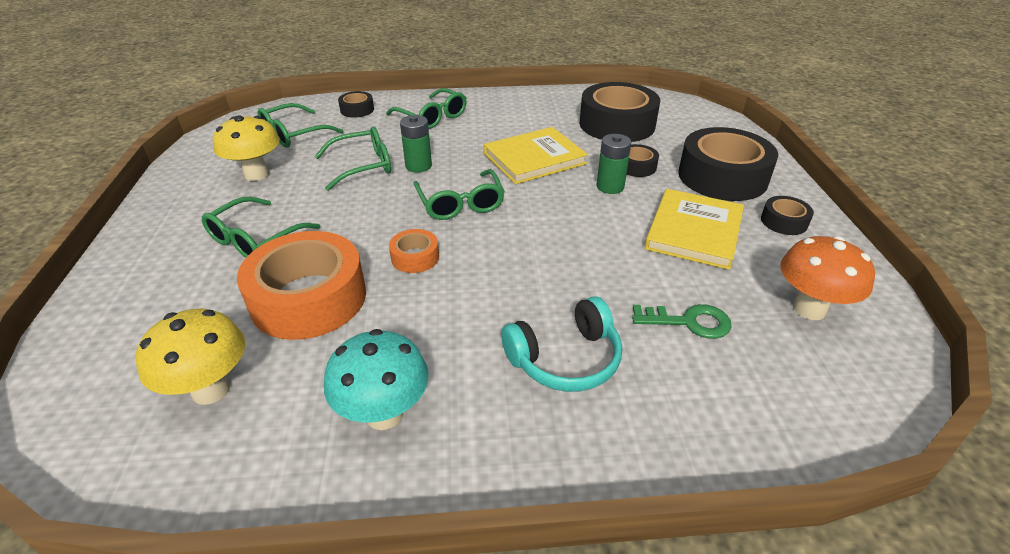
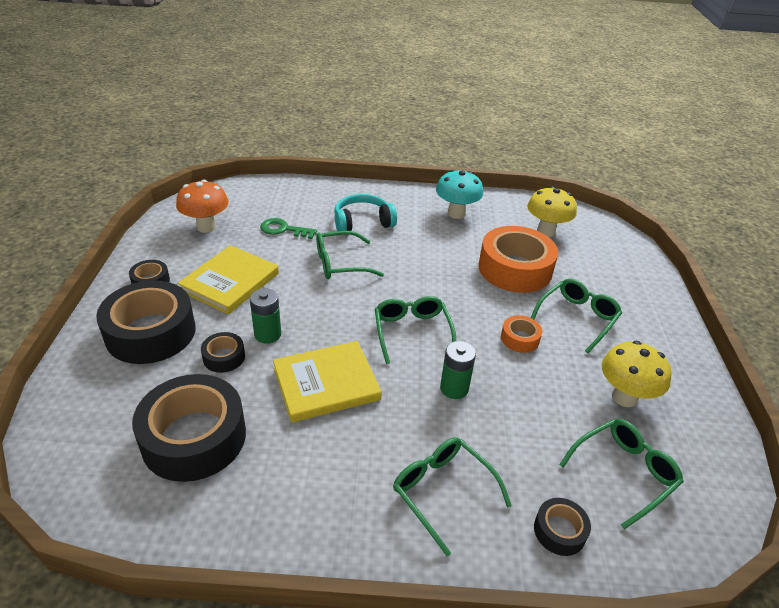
camera: 175 degrees left, 0 degrees up
green glasses [315,127,391,191] -> green glasses moved to [316,231,384,279]
orange tape [389,229,439,273] -> orange tape moved to [501,315,542,353]

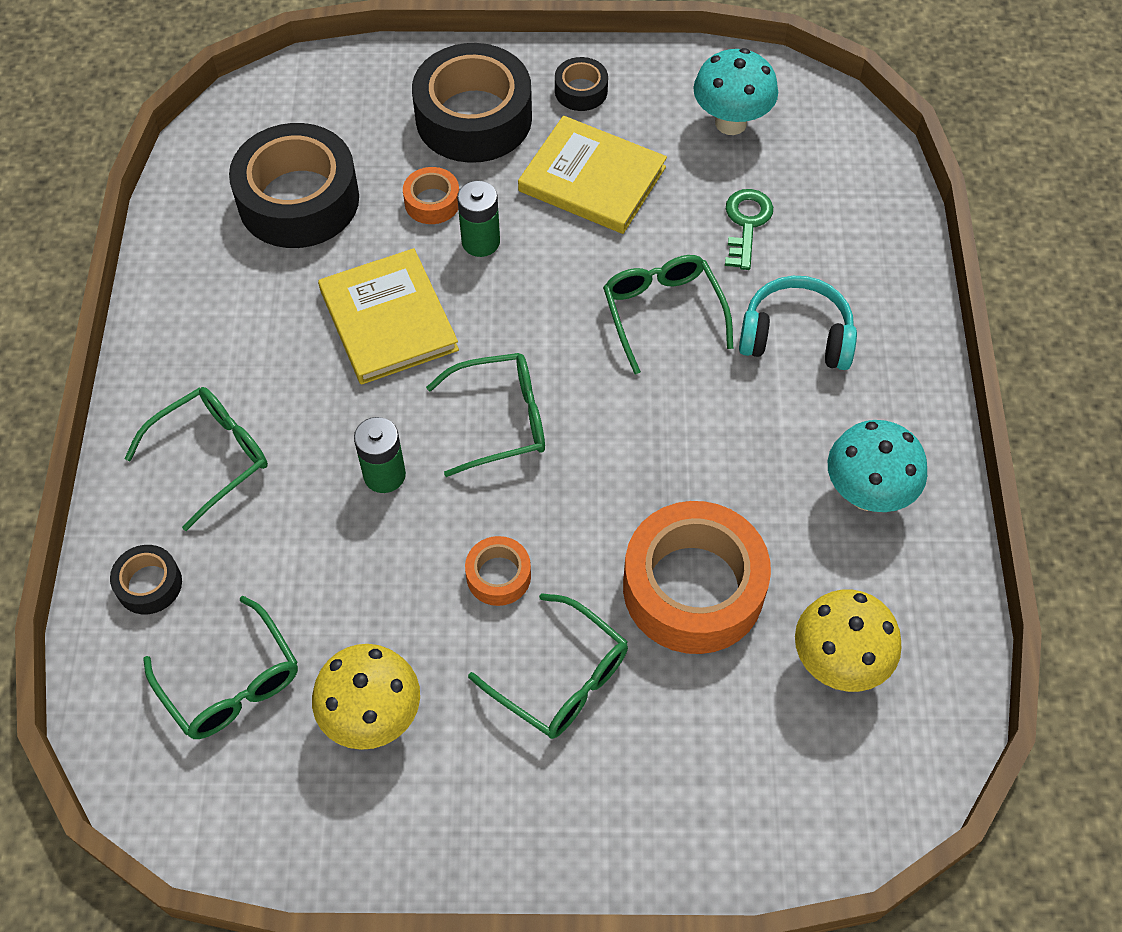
camera: 90 degrees right, 20 degrees up
orange mushroom [176,180,229,233] -> turquoise mushroom [693,48,778,135]
black tape [201,332,245,373] -> orange tape [403,167,459,224]
turquoise headphones [334,194,397,231] -> turquoise headphones turned 60 degrees counterclockwise [739,276,857,370]

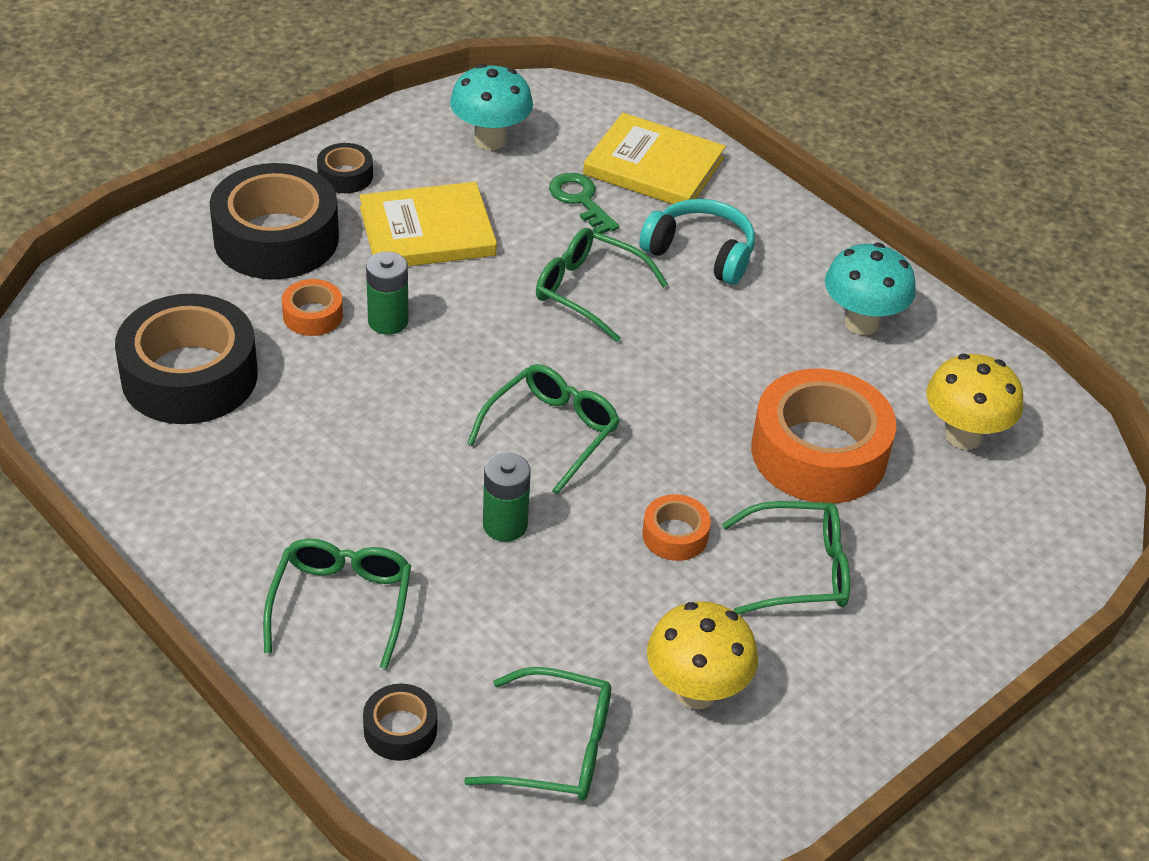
camera: 45 degrees left, 15 degrees down
yellow book [318,248,459,385] -> yellow book moved to [583,113,726,204]
turquoise headphones [739,276,857,370] -> turquoise headphones turned 60 degrees clockwise [639,199,755,285]

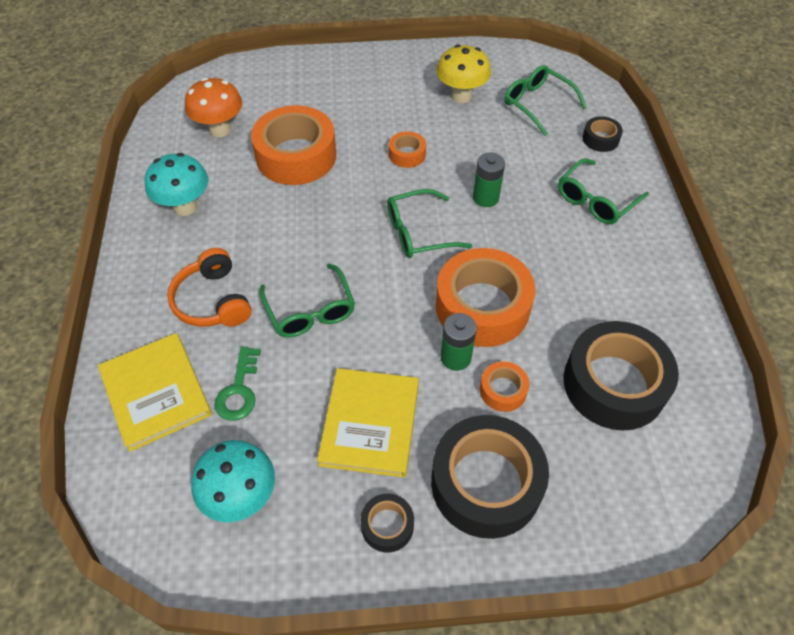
camera: 140 degrees left, 10 degrees up
yellow book [359,182,497,266] -> yellow book turned 75 degrees clockwise [317,368,419,478]
turquoise headphones [639,199,755,285] -> orange headphones [167,248,252,327]
green glasses [722,501,850,615] -> none
yellow mushroom [926,354,1023,450] -> orange mushroom [185,78,242,137]
none -> orange tape [436,248,535,347]

